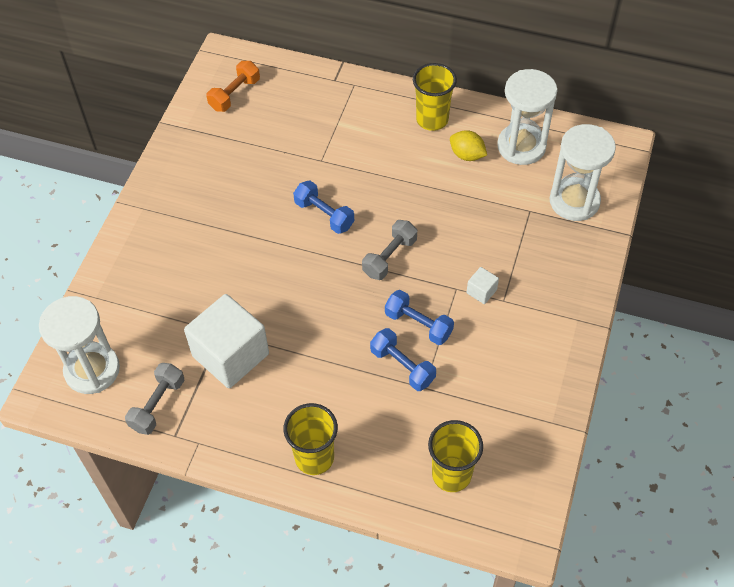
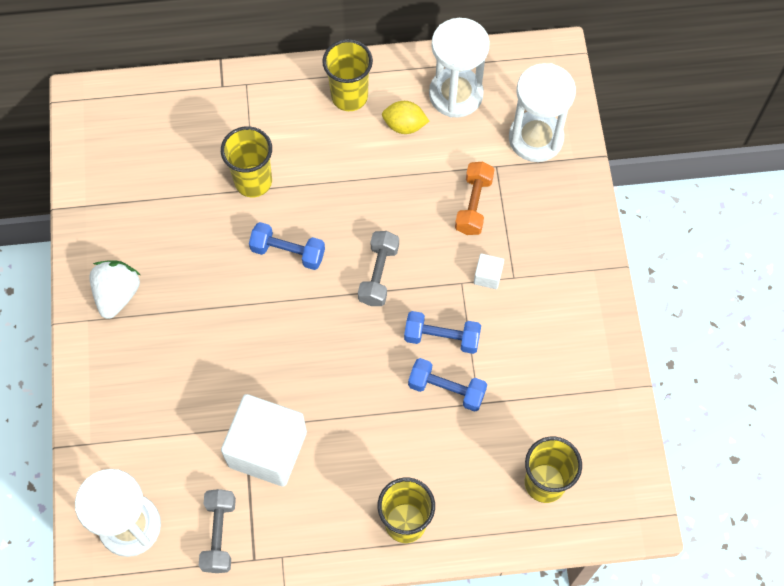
camera: 25 degrees left, 10 degrees up
orange dumbbell [206,61,260,112] -> orange dumbbell moved to [455,162,495,235]
none -> white strawberry [89,260,140,319]
none -> yellow cup [221,126,272,197]

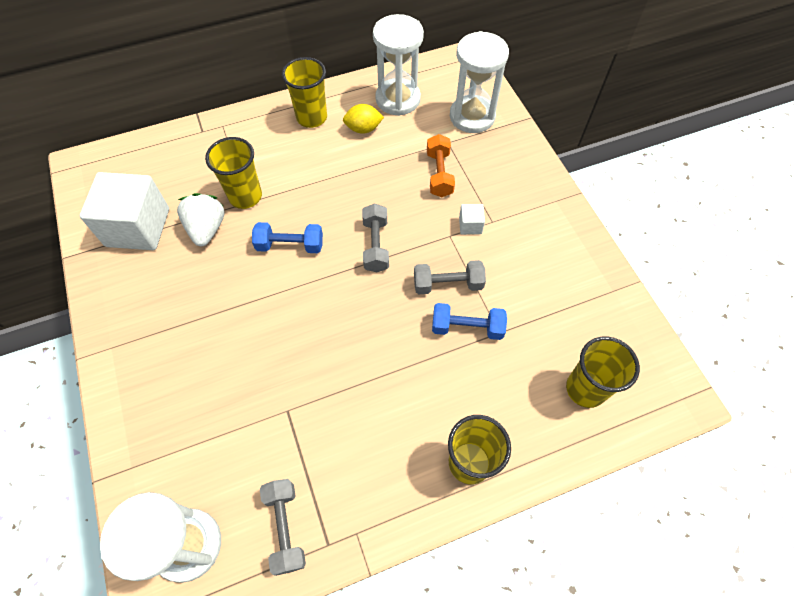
camera: 15 degrees left, 5 degrees down
white strawberry [89,260,140,319] -> white strawberry moved to [177,193,225,246]
white cube [221,394,307,486] -> white cube moved to [80,172,169,250]
blue dumbbell [404,311,481,354] -> grey dumbbell [414,260,486,294]

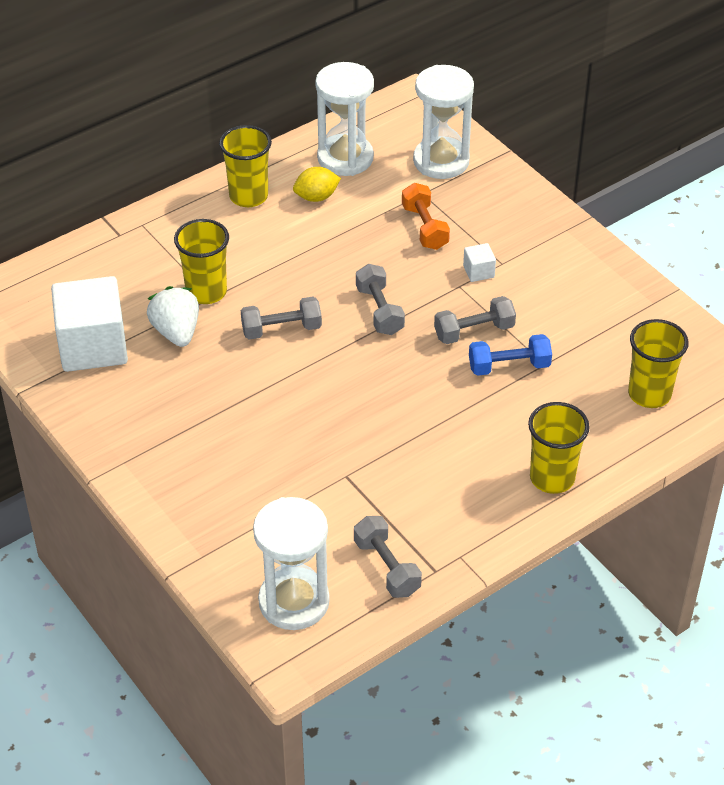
camera: 15 degrees left, 15 degrees down
blue dumbbell [252,222,323,253] -> grey dumbbell [241,297,322,340]

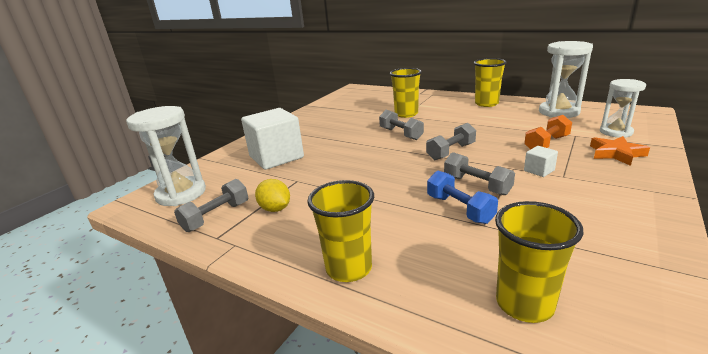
camera: 70 degrees right, 20 degrees down
white cube [51,276,128,372] -> white cube moved to [241,108,304,170]
white strawberry [147,286,199,347] -> none
yellow lemon [293,167,341,202] -> yellow lemon moved to [255,179,290,212]
white hourglass [413,65,474,179] -> white hourglass [600,79,646,138], size x0.66
none -> orange star [590,136,650,166]

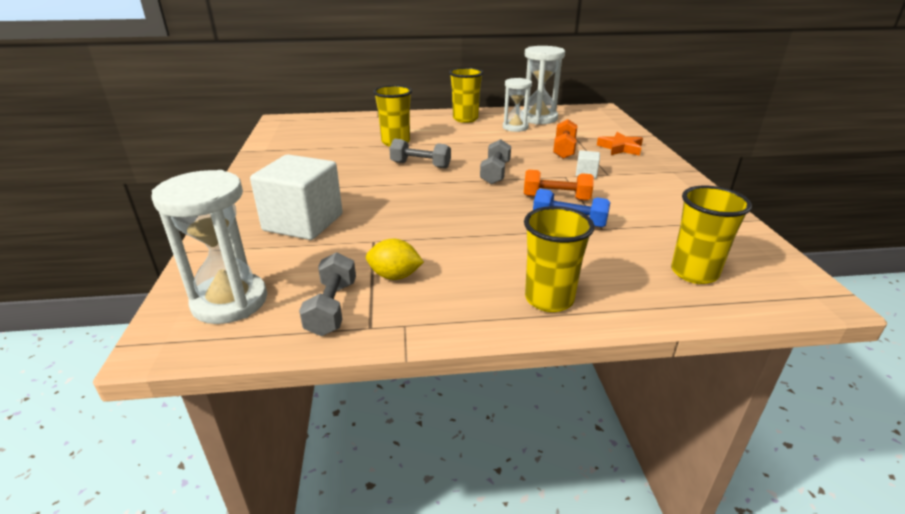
camera: 40 degrees left, 5 degrees up
grey dumbbell [444,152,515,195] -> orange dumbbell [524,170,594,201]
white hourglass [600,79,646,138] -> white hourglass moved to [503,78,532,132]

